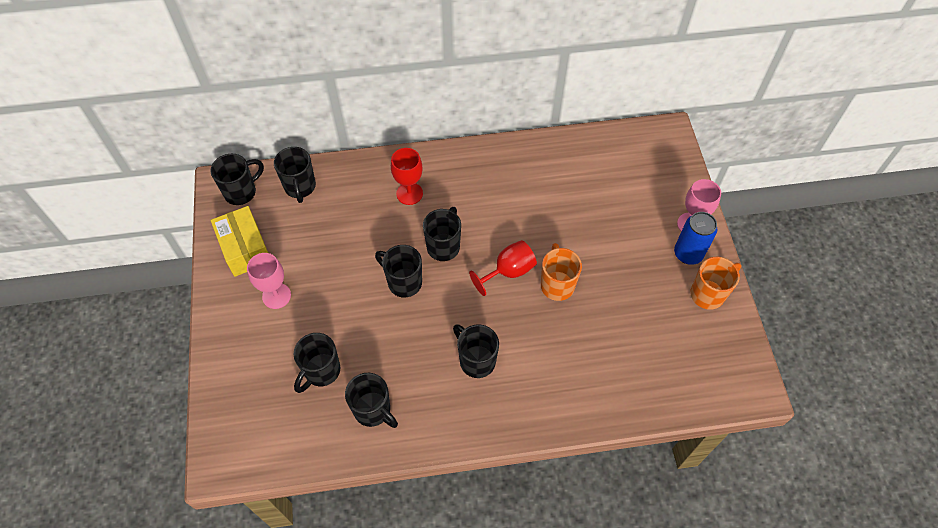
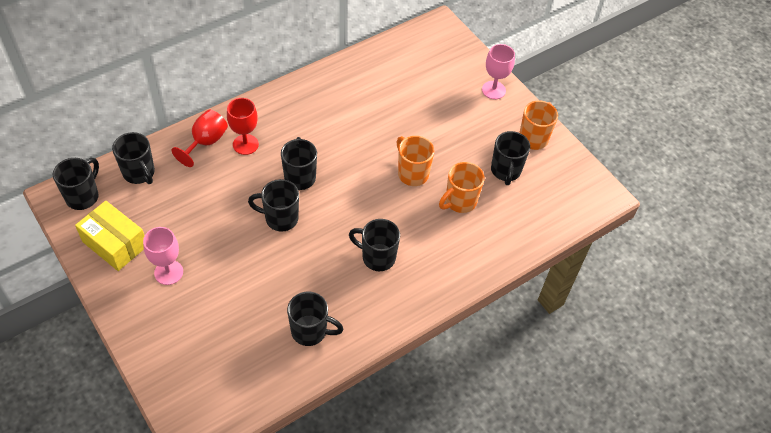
camera: 30 degrees left, 5 degrees down
black mug [294,333,340,393] -> black mug moved to [491,131,530,185]
red goblet [469,240,537,296] -> red goblet moved to [172,110,228,167]
blue can [674,212,717,265] -> none
none -> orange mug [439,162,485,213]

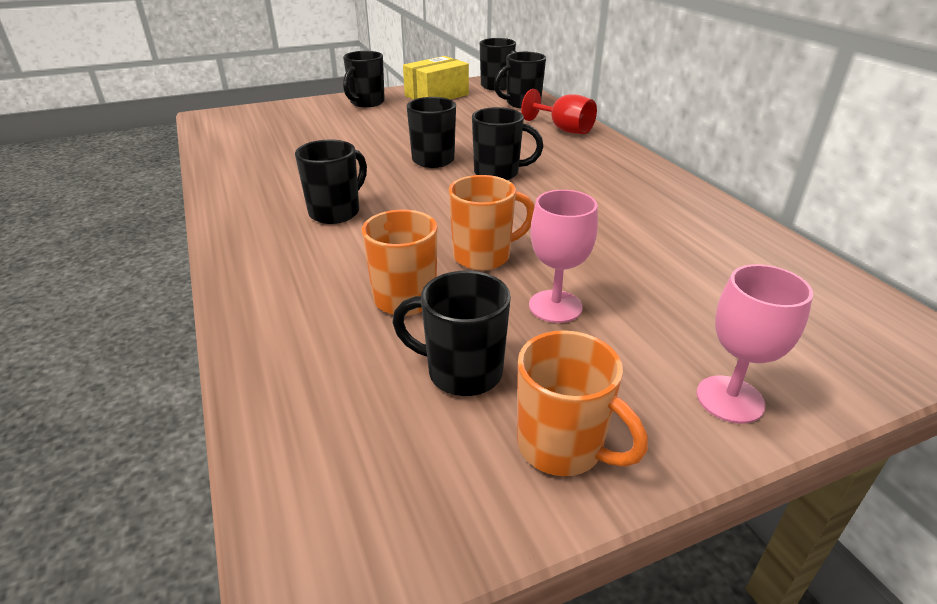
camera: 105 degrees right, 20 degrees down
pink goblet [143,227,183,285] -> pink goblet moved to [529,190,598,323]
red goblet [227,98,259,155] -> none
black mug [287,292,343,346] -> black mug moved to [343,51,385,107]

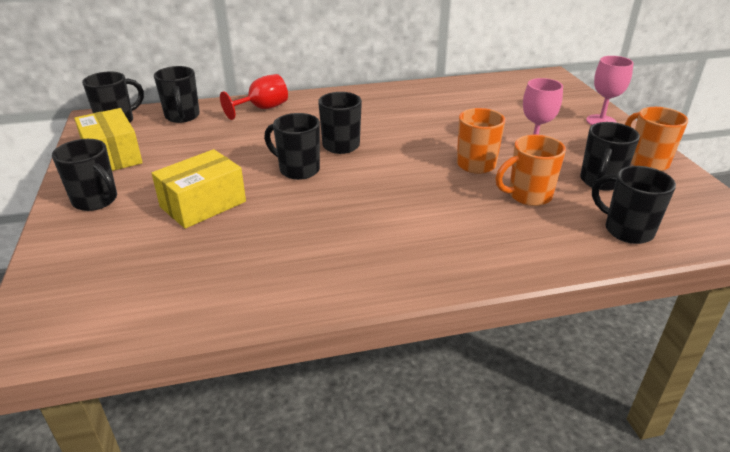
camera: 80 degrees left, 0 degrees up
black mug [295,140,367,224] -> black mug moved to [592,166,676,244]
orange mug [517,330,648,476] -> orange mug turned 75 degrees counterclockwise [625,107,688,171]
none -> yellow box [152,149,246,229]

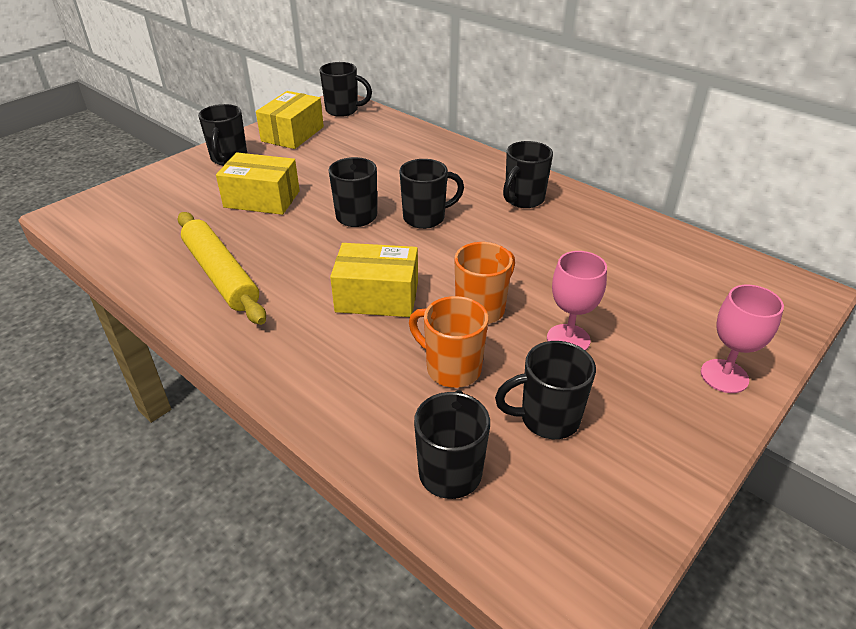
camera: 55 degrees right, 5 degrees up
black mug [154,66,200,123] -> black mug moved to [503,141,553,208]
red goblet [220,74,288,120] -> none
orange mug [625,107,688,171] -> none
none -> yellow rolling pin [177,212,266,325]
none -> yellow box [330,243,418,317]

